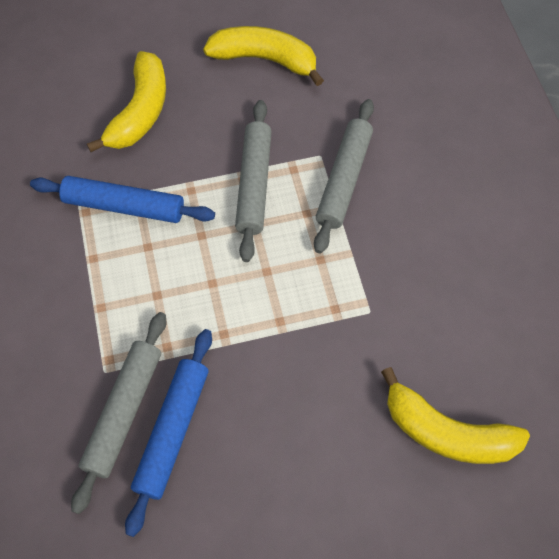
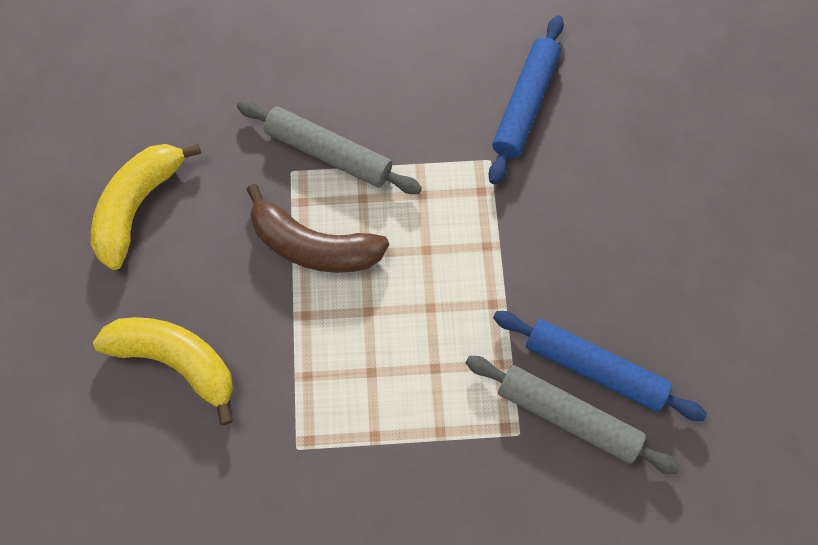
camera: 80 degrees left, 5 degrees up
blue rolling pin [30,176,215,223] -> blue rolling pin moved to [489,15,564,184]
grey rolling pin [235,100,272,262] -> brown banana [246,184,389,273]
yellow banana [381,367,530,464] -> none

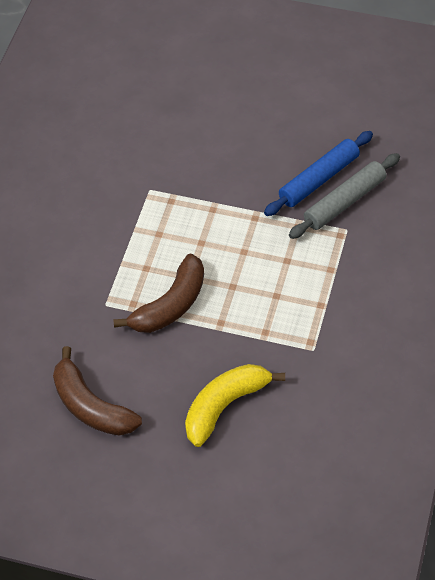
camera: 70 degrees left, 15 degrees down
yellow banana [90,144,201,270] -> brown banana [53,346,142,435]
grey rolling pin [237,101,422,194] -> none
blue rolling pin [489,15,564,184] -> none

